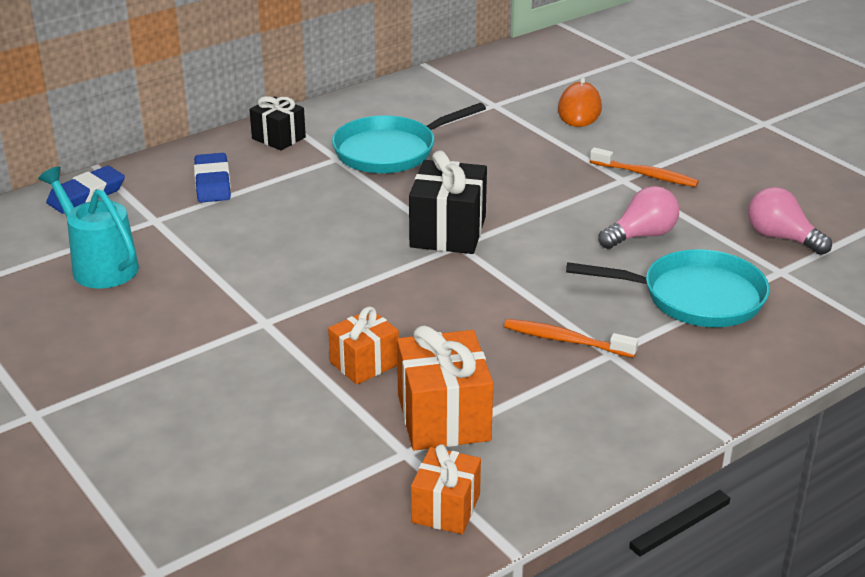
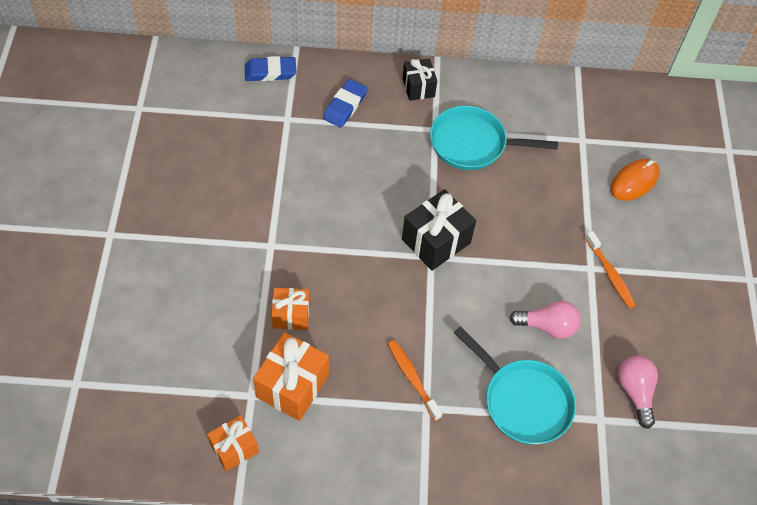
camera: 35 degrees right, 25 degrees up
turquoise watering can [38,166,139,288] -> none

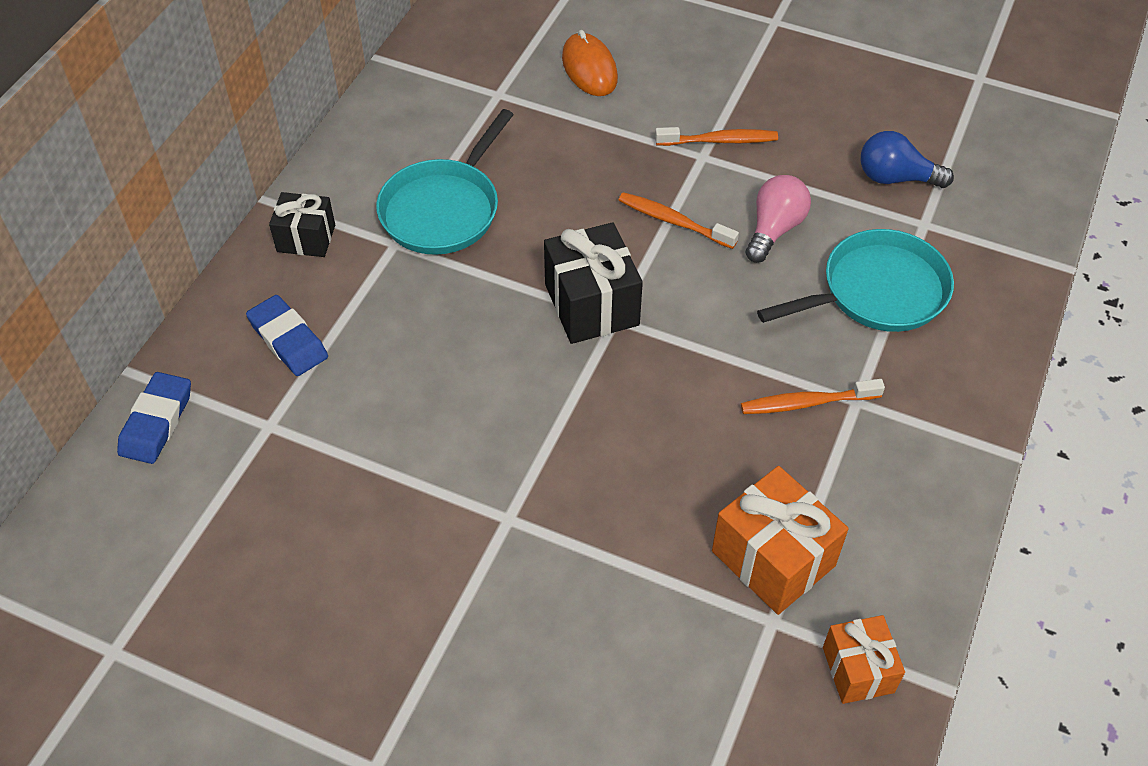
camera: 65 degrees left, 5 degrees down
orange gift [271,288,310,330] -> none
pink light bulb [618,356,658,429] -> blue light bulb [861,131,954,188]
none -> orange toothbrush [618,192,739,249]

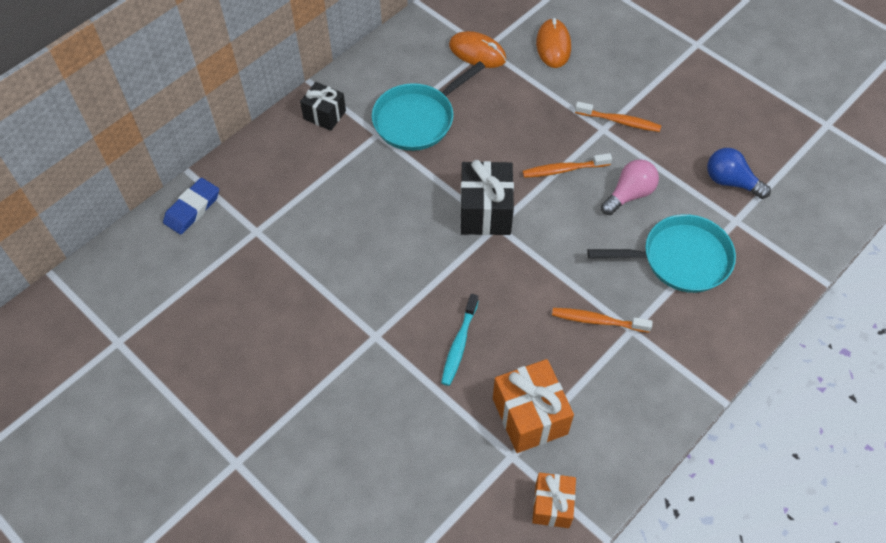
camera: 20 degrees right, 5 degrees up
blue eraser [246,295,328,376] -> none
orange toothbrush [618,192,739,249] -> orange toothbrush turned 60 degrees counterclockwise [522,153,612,178]
none -> turquoise toothbrush [441,294,478,386]
none -> orange mouse [449,31,506,68]

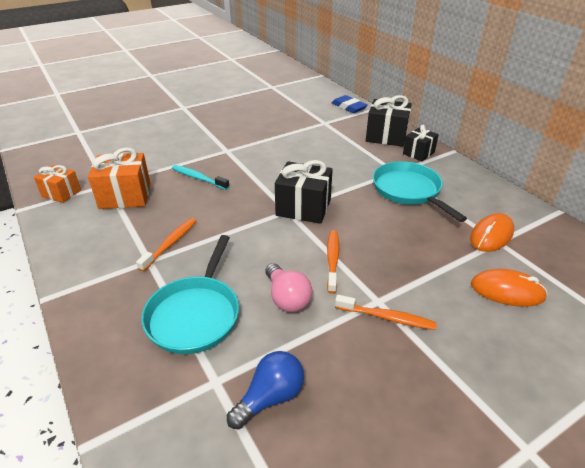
camera: 105 degrees right, 20 degrees down
orange toothbrush [575,102,661,132] -> orange toothbrush turned 105 degrees counterclockwise [335,295,437,330]
none -> black gift [366,95,412,147]

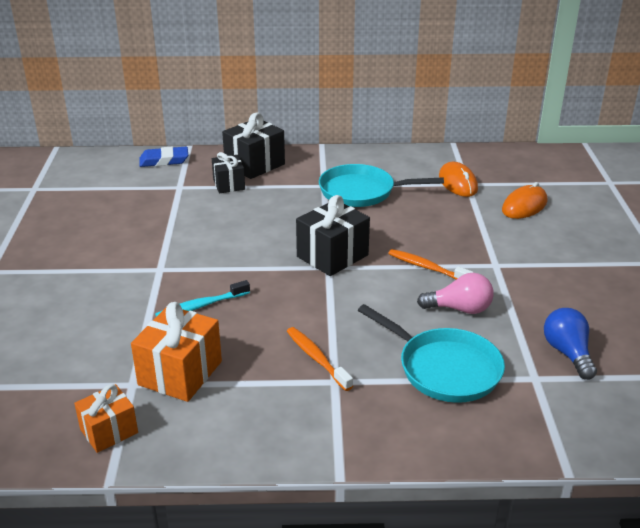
camera: 60 degrees left, 5 degrees down
orange toothbrush [335,295,437,330] -> none
black gift [403,125,439,162] -> black gift moved to [212,152,245,193]

